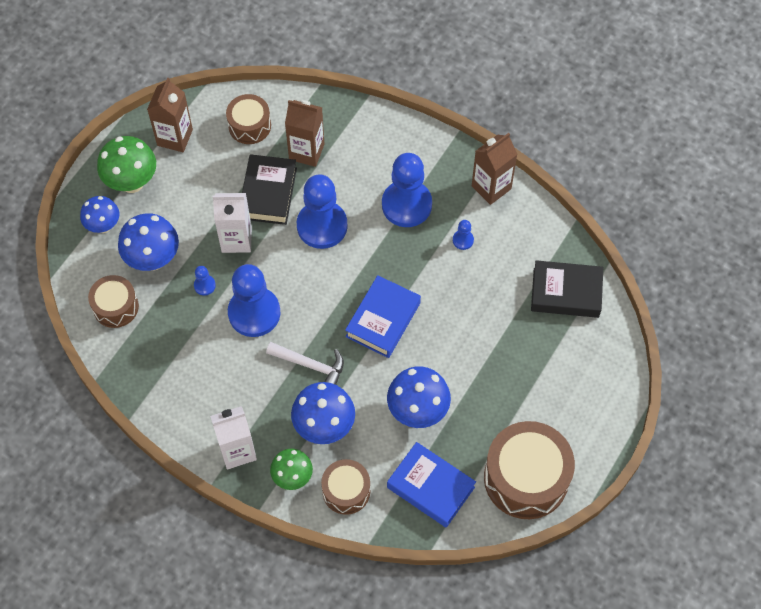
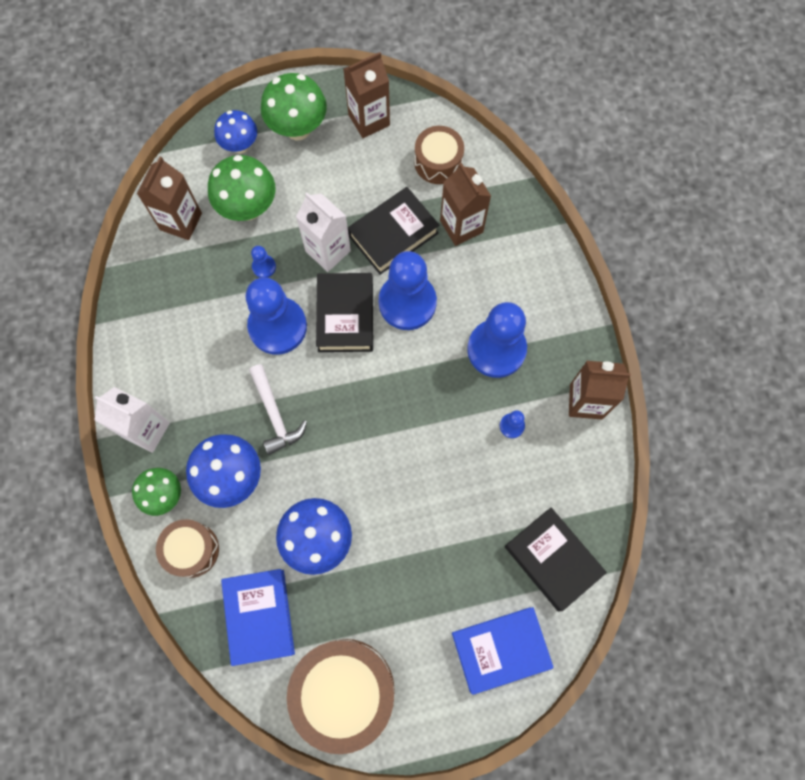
camera: 45 degrees right, 10 degrees up
brown drum [88,275,139,328] -> brown carton [137,157,202,240]
blue mushroom [118,213,179,271] -> green mushroom [208,155,276,221]
blue book [345,275,421,358] -> blue book moved to [452,607,554,695]
none -> black book [316,273,373,352]

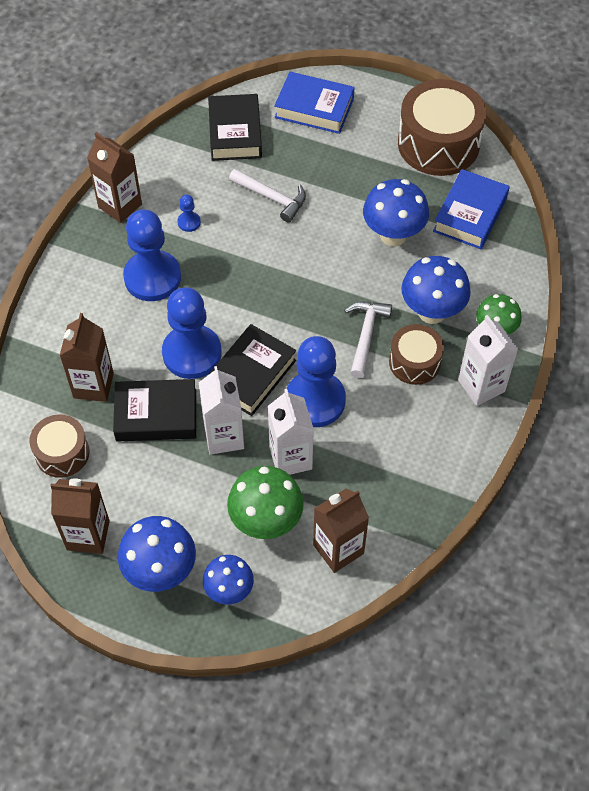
camera: 145 degrees left, 15 degrees down
brown drum [156,519,219,578] -> brown drum moved to [389,324,444,385]
blue pawn [251,246,276,278] -> white carton [268,389,314,475]
green mushroom [261,73,327,140] -> blue mushroom [118,516,196,592]
none -> white hammer [229,169,306,223]

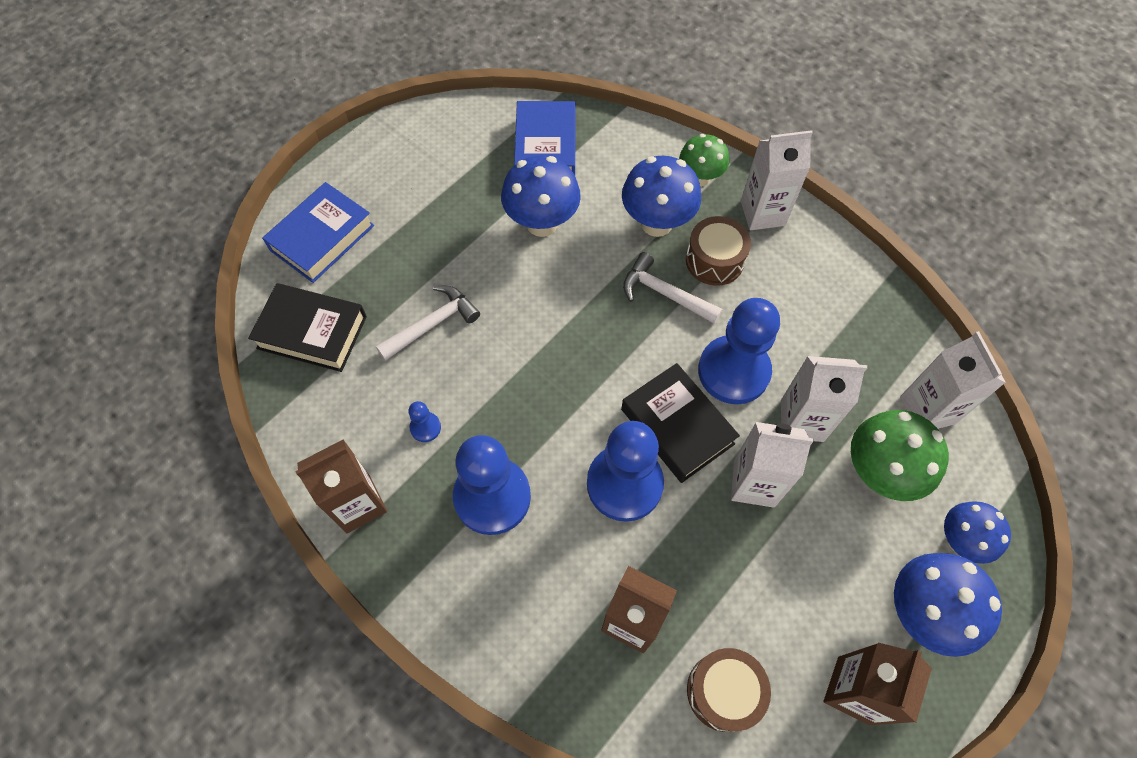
camera: 70 degrees left, 5 degrees up
black book [113,379,196,442] -> none
brown carton [313,488,369,573] -> white carton [900,331,1006,429]
brown drum [398,79,486,176] -> none
blue book [433,169,510,249] -> blue book turned 45 degrees clockwise [514,101,575,175]

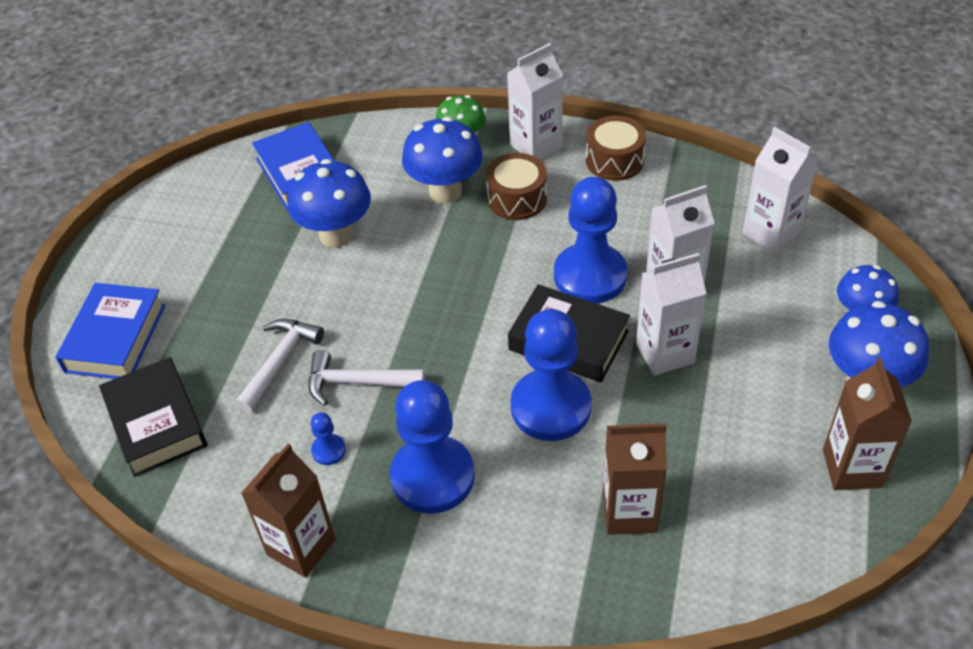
camera: 25 degrees left, 15 degrees down
black book [248,283,367,372] -> black book turned 75 degrees clockwise [99,357,207,477]
white hammer [623,252,722,324] -> white hammer moved to [308,350,425,406]
brown drum [687,648,771,732] -> brown drum moved to [586,115,646,181]
green mushroom [851,410,949,501] -> none

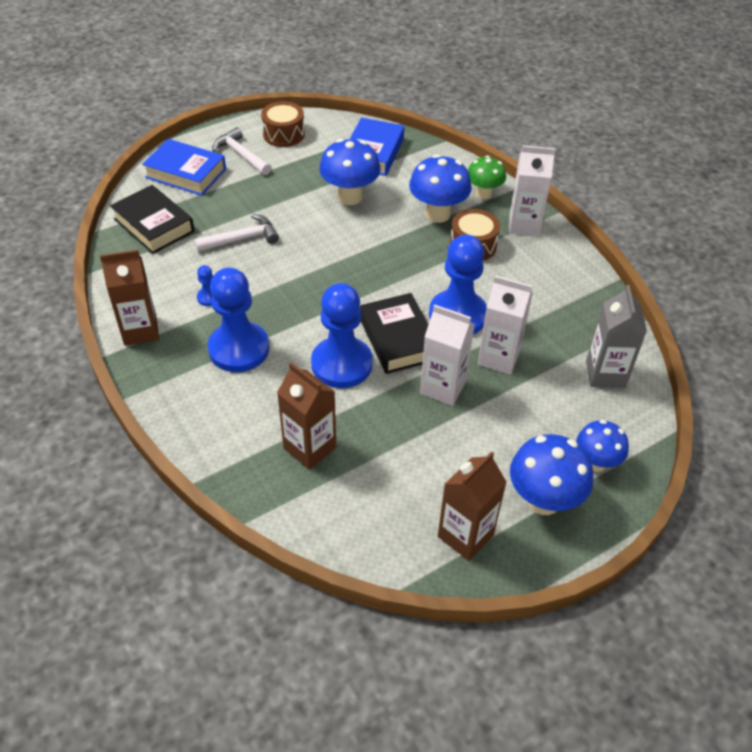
camera: 40 degrees right, 0 degrees up
blue book [56,283,166,379] -> blue book turned 60 degrees clockwise [142,139,226,196]
black book [99,357,207,477] -> black book turned 60 degrees counterclockwise [110,185,195,254]
white hammer [308,350,425,406] -> white hammer moved to [212,127,272,175]
brown drum [586,115,646,181] -> brown drum moved to [261,101,305,147]
white carton [742,127,818,254] -> grey carton [586,285,647,388]

